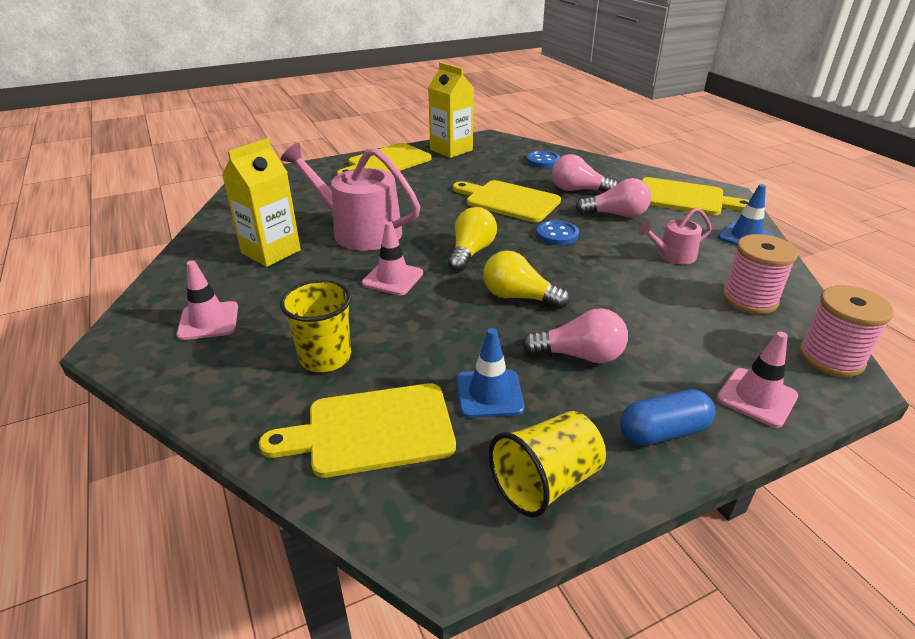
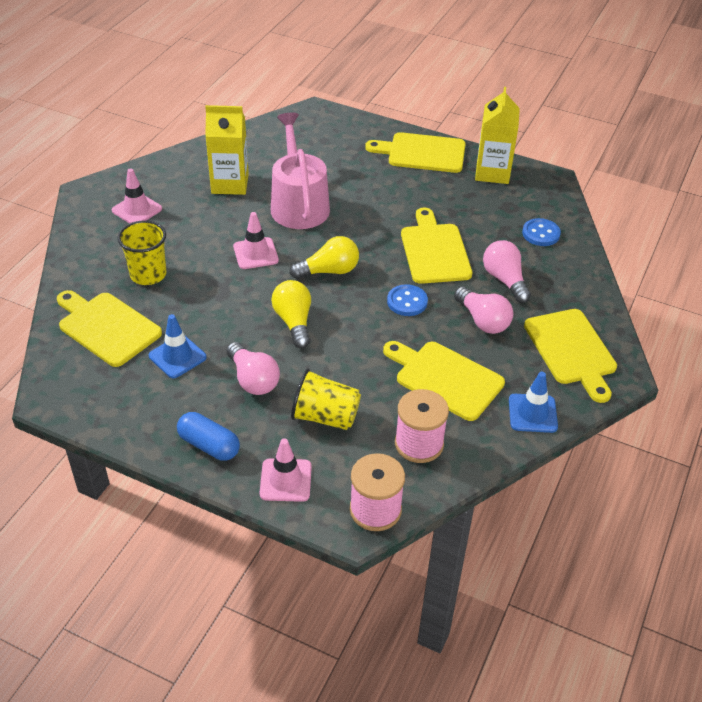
camera: 50 degrees right, 10 degrees up
yellow cup [489,411,606,518] -> yellow cup moved to [291,368,361,430]
pink watering can [638,207,712,264] -> yellow cutting board [383,341,505,421]

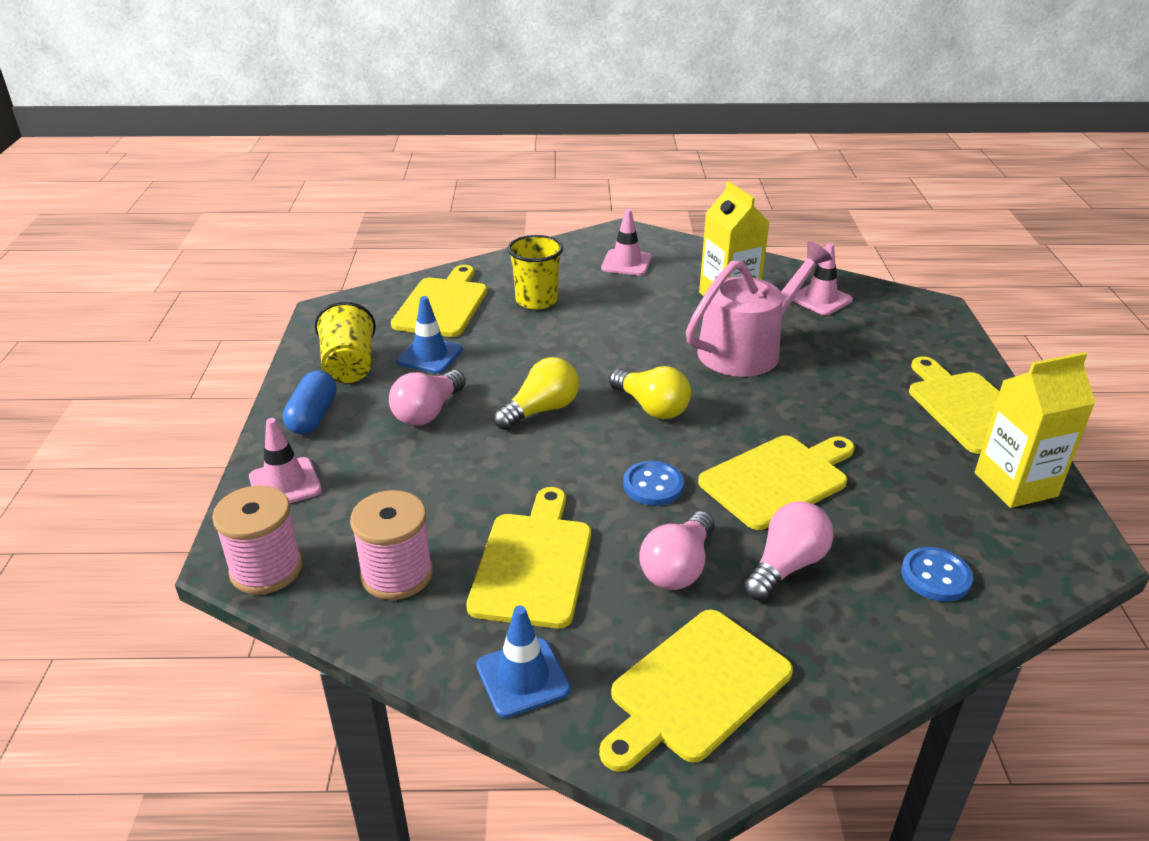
camera: 65 degrees right, 10 degrees down
pink traffic cone [233,212,279,269] -> pink traffic cone moved to [792,243,853,315]
yellow cup [291,368,361,430] -> yellow cup moved to [315,302,376,383]

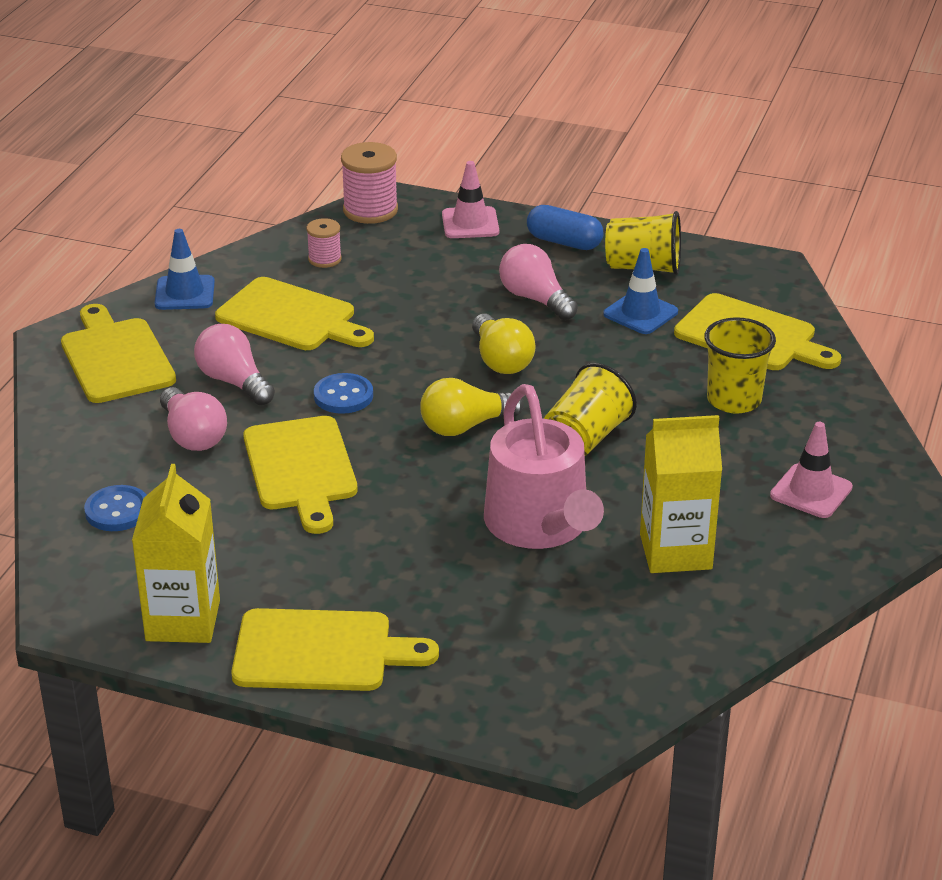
camera: 110 degrees right, 0 degrees up
pink spool [350,490,433,600] -> pink spool [307,218,342,268], size x0.58
pink traffic cone [792,243,853,315] -> none
none -> yellow cup [544,363,637,456]

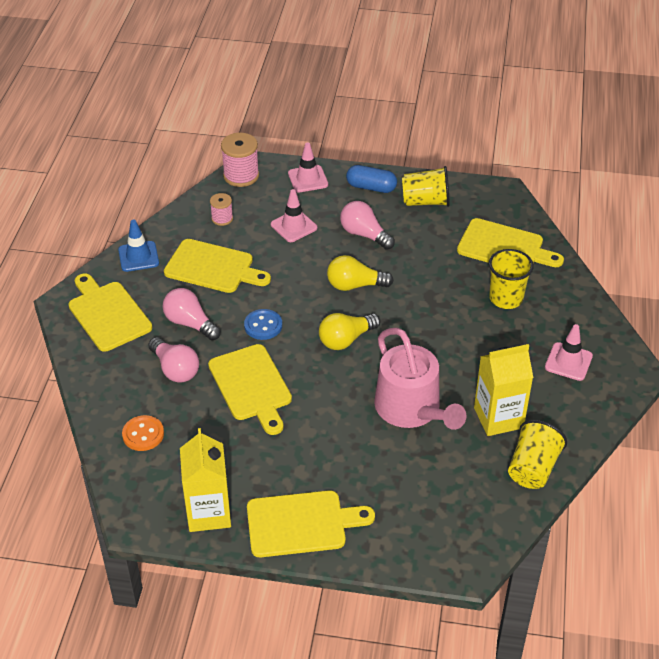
camera: 10 degrees left, 10 degrees up
blue button [84,485,147,531] -> orange button [122,415,164,451]
yellow light bulb [472,314,535,374] -> yellow light bulb turned 120 degrees clockwise [327,255,394,291]
yellow cup [544,363,637,456] -> yellow cup moved to [508,420,567,489]
blue traffic cone [603,248,678,334] -> none
none -> pink traffic cone [271,189,317,242]

